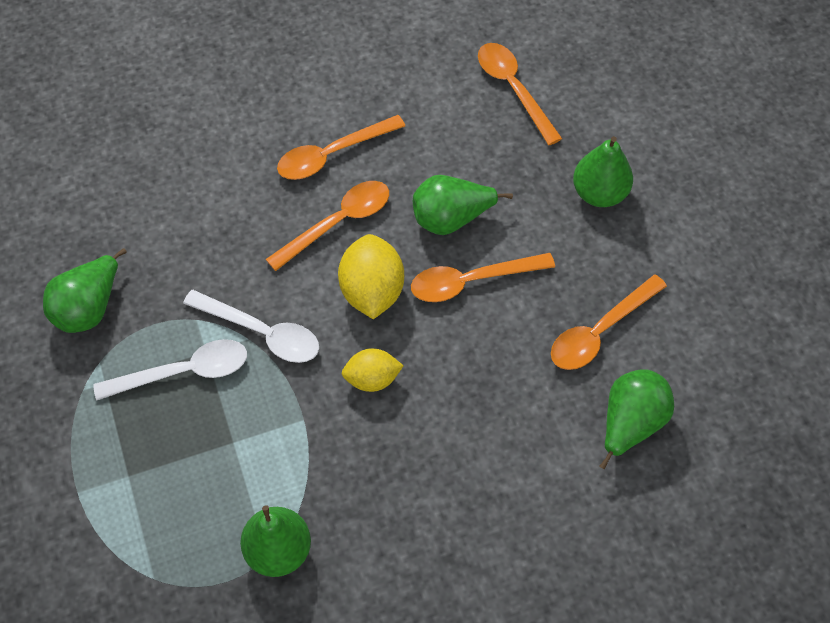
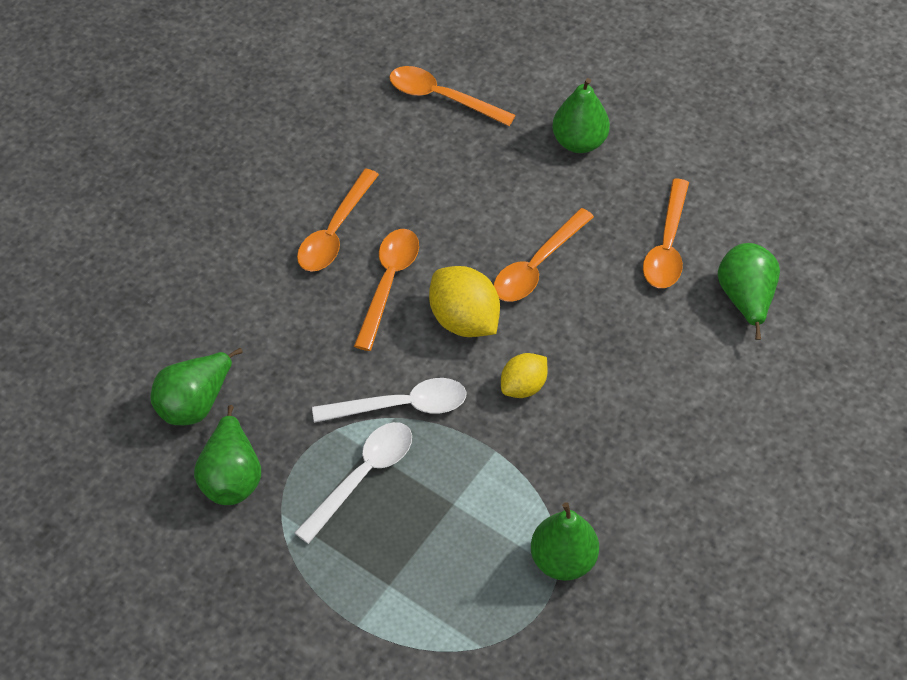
camera: 35 degrees left, 5 degrees down
green pear [413,175,513,235] -> green pear moved to [151,348,243,425]

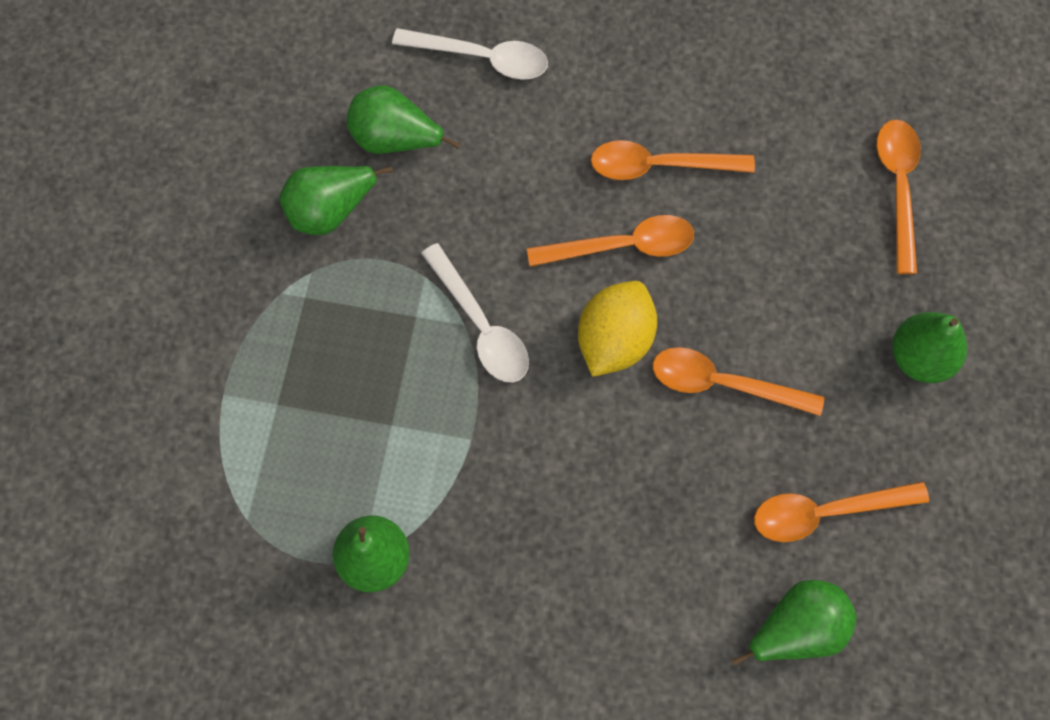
camera: 65 degrees right, 15 degrees up
white spoon [294,422,412,544] -> white spoon moved to [392,28,548,80]
yellow lemon [501,353,548,398] -> none

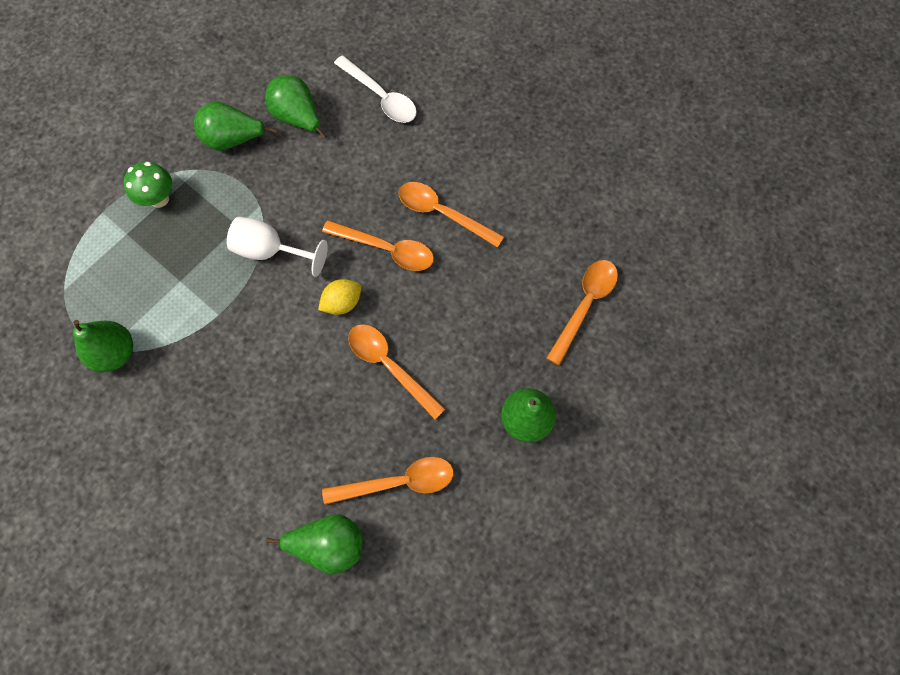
camera: 30 degrees right, 0 degrees up
white spoon [421,243,529,382] -> white goblet [227,217,328,277]
yellow lemon [578,281,657,377] -> yellow lemon [318,279,361,315], size x0.63
orange spoon [754,482,929,542] -> orange spoon turned 150 degrees clockwise [322,457,454,505]
none -> green mushroom [123,162,172,208]

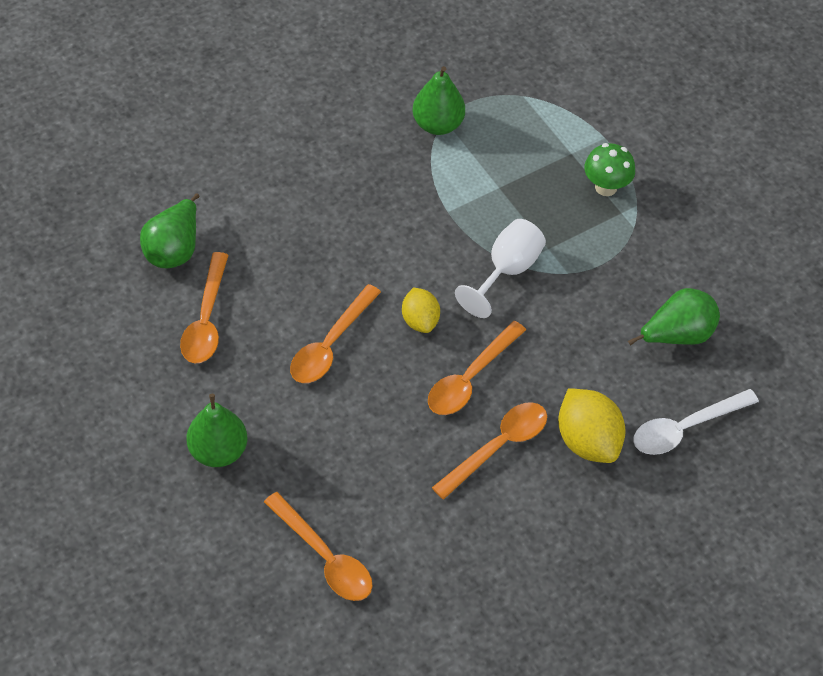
camera: 105 degrees right, 15 degrees down
green pear [194,101,277,151] -> none
orange spoon [348,324,446,420] -> orange spoon turned 150 degrees clockwise [290,284,381,383]
none -> yellow lemon [558,388,626,463]

